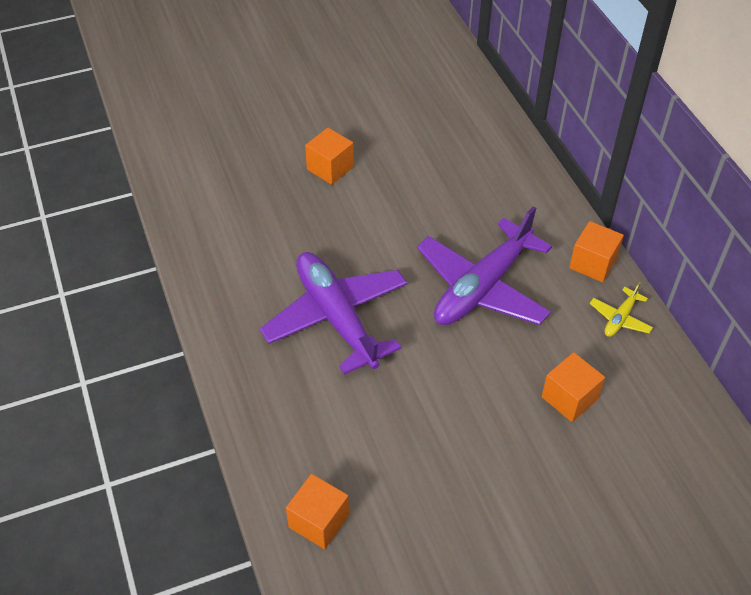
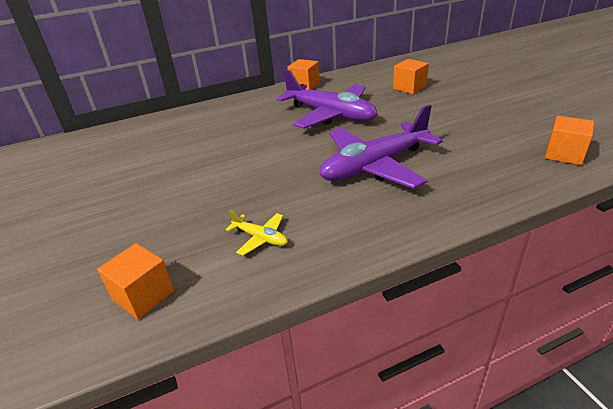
camera: 90 degrees left, 15 degrees down
orange cube [305,128,354,185] -> orange cube moved to [97,243,174,319]
yellow plane [590,282,653,337] -> yellow plane moved to [226,210,288,256]

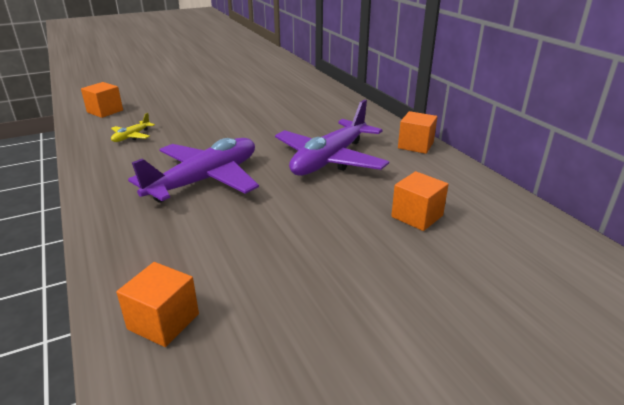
camera: 85 degrees right, 5 degrees down
purple plane [320,104,443,189] -> purple plane turned 75 degrees clockwise [128,138,259,202]

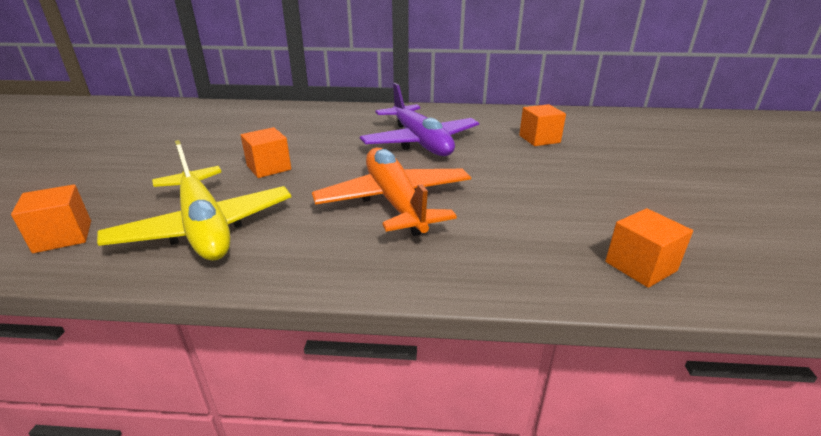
camera: 60 degrees left, 0 degrees up
yellow plane [111,113,155,142] -> yellow plane [97,140,291,261], size x2.36
purple plane [128,138,259,202] -> orange plane [312,148,471,236]
orange cube [398,111,437,154] -> orange cube moved to [241,127,291,178]

